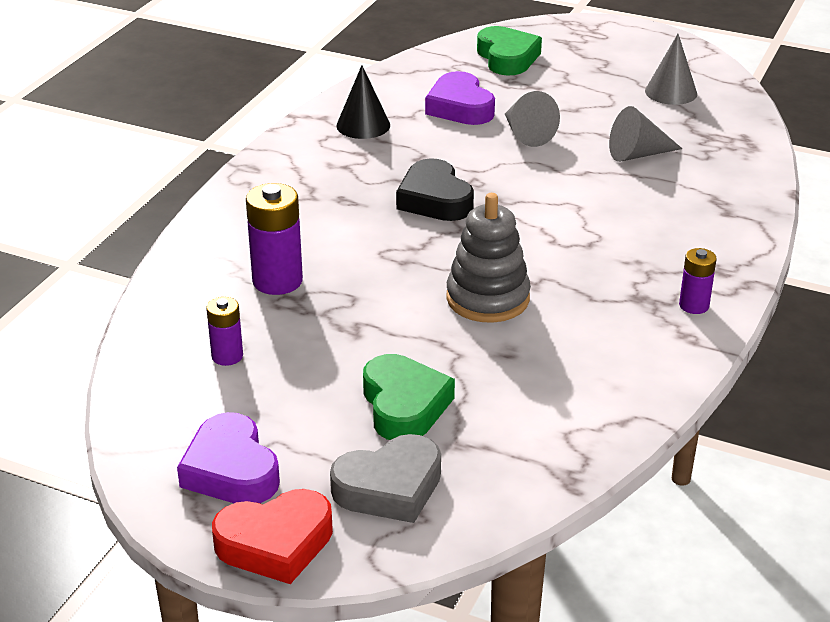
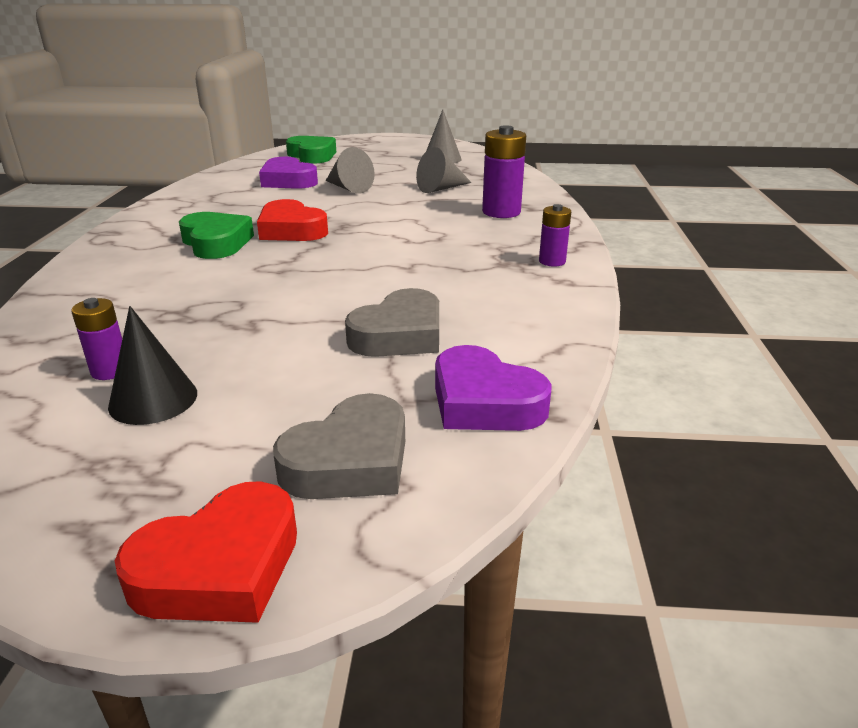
camera: 20 degrees left, 5 degrees down
purple heart [177,412,280,503] -> purple heart moved to [435,345,552,431]
purple battery [246,183,303,295] -> purple battery moved to [482,125,526,218]
black cone [336,65,390,139] -> black cone moved to [108,306,197,425]
green heart [363,354,455,440] -> green heart moved to [179,212,254,259]
black heart [396,158,474,221] -> red heart [257,199,328,241]
grey stacking toy [446,193,531,323] -> none
none -> grey heart [345,288,439,357]

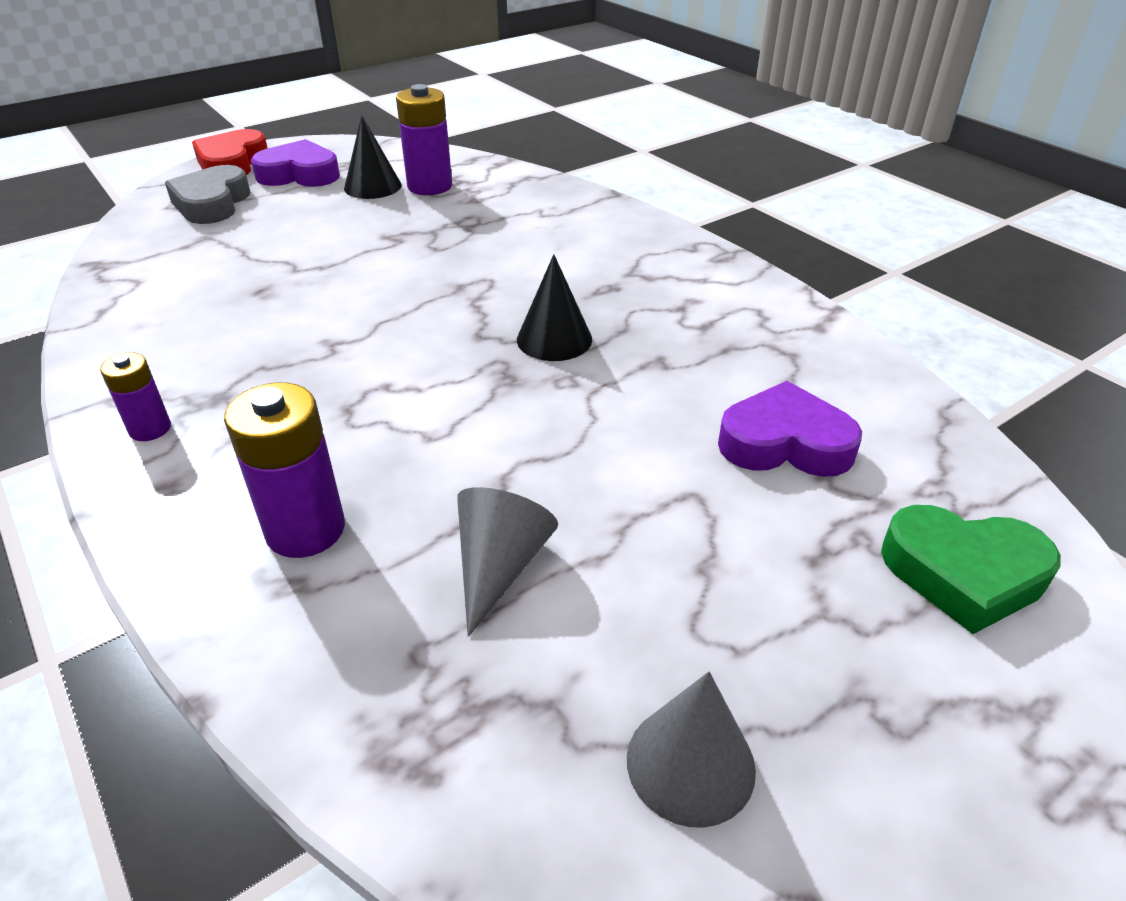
camera: 140 degrees right, 10 degrees up
purple battery [71,298,122,380] -> purple battery [396,84,452,195], size x1.71
green heart [179,212,254,259] -> none
red heart [257,199,328,241] -> black cone [517,254,592,361]
grey cone [326,147,375,193] -> none
grey heart [345,288,439,357] -> none
purple heart [435,345,552,431] -> purple heart moved to [251,139,340,187]

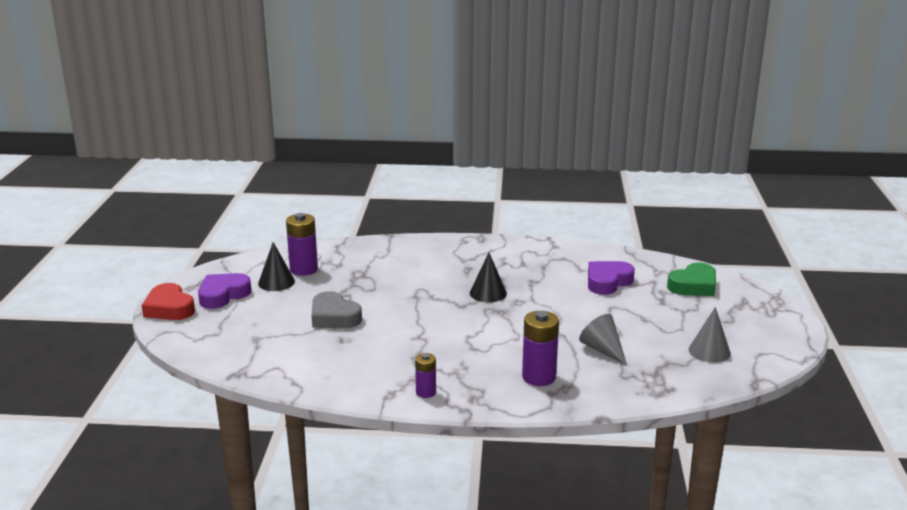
camera: 50 degrees left, 15 degrees down
grey heart [165,165,250,224] -> grey heart moved to [312,291,362,328]

